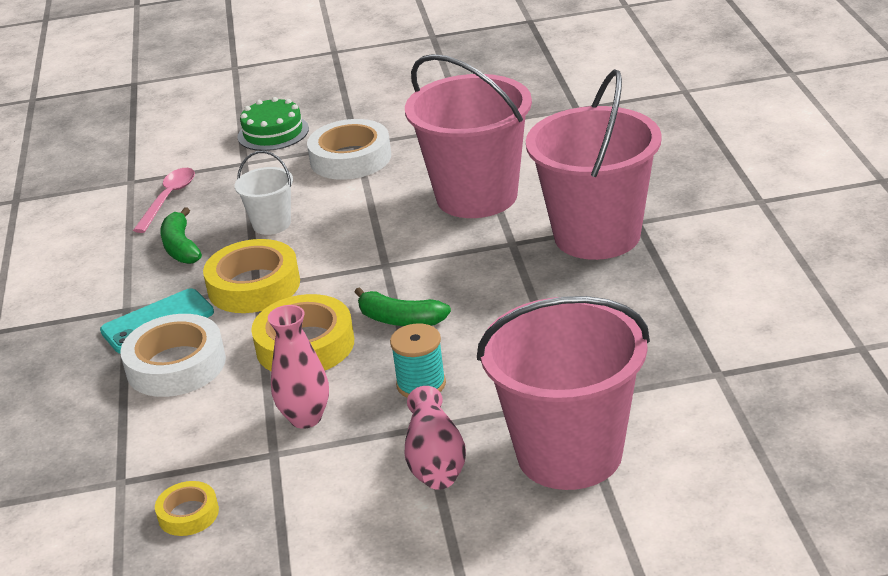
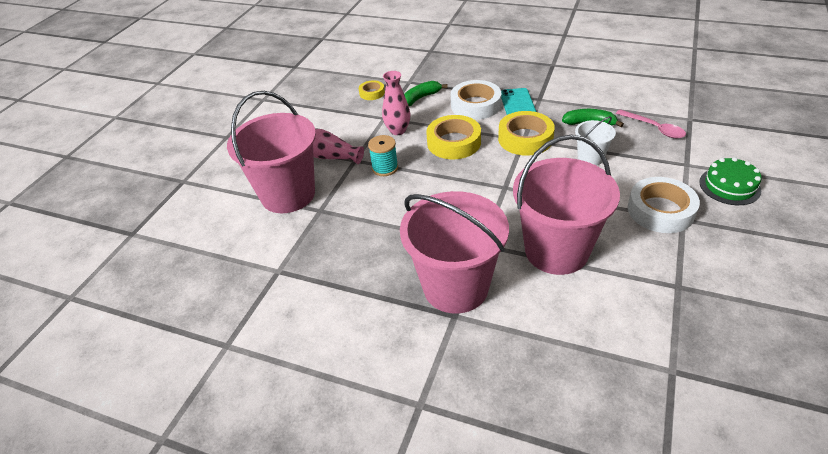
camera: 120 degrees right, 10 degrees up
green banana [355,287,451,326] -> green banana moved to [404,81,448,106]

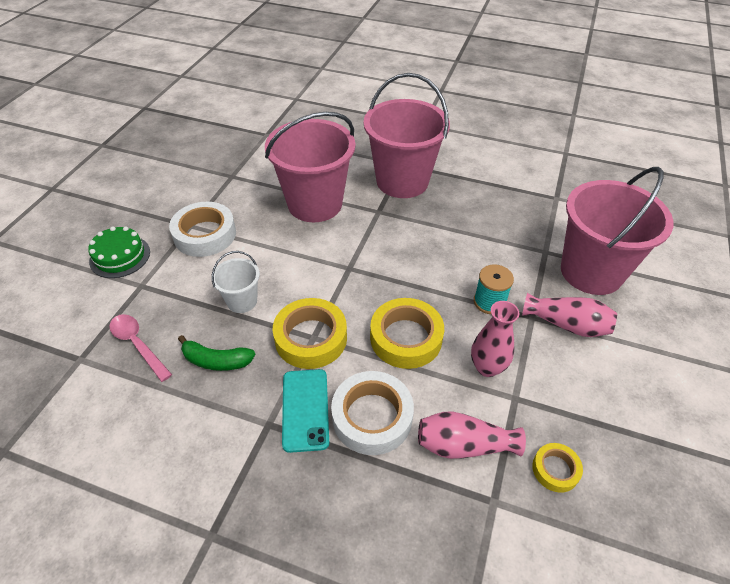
camera: 175 degrees right, 5 degrees up
green banana [404,81,448,106] -> pink vase [418,411,526,459]

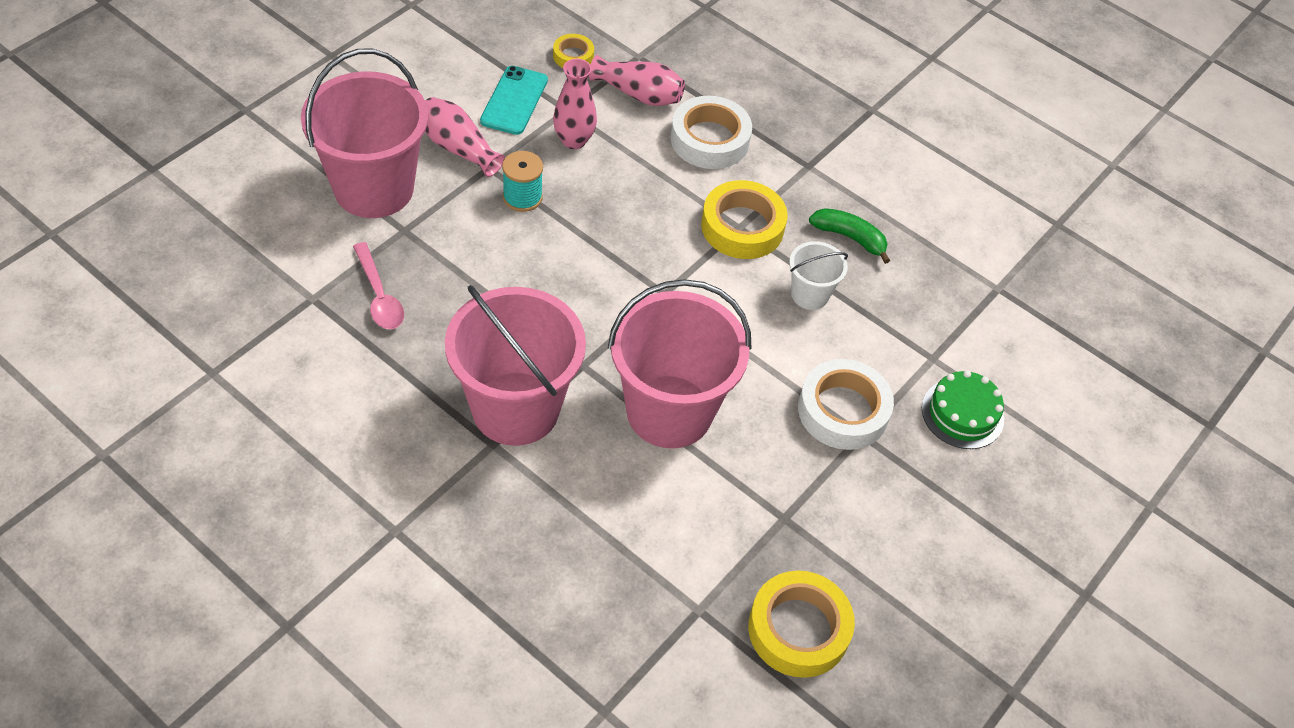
camera: 165 degrees left, 5 degrees up
pink spoon [109,314,172,382] -> pink spoon moved to [353,242,404,329]
turquoise phone [282,369,329,453] -> turquoise phone moved to [480,66,548,135]
yellow tape [370,298,444,369] -> yellow tape moved to [748,571,855,678]

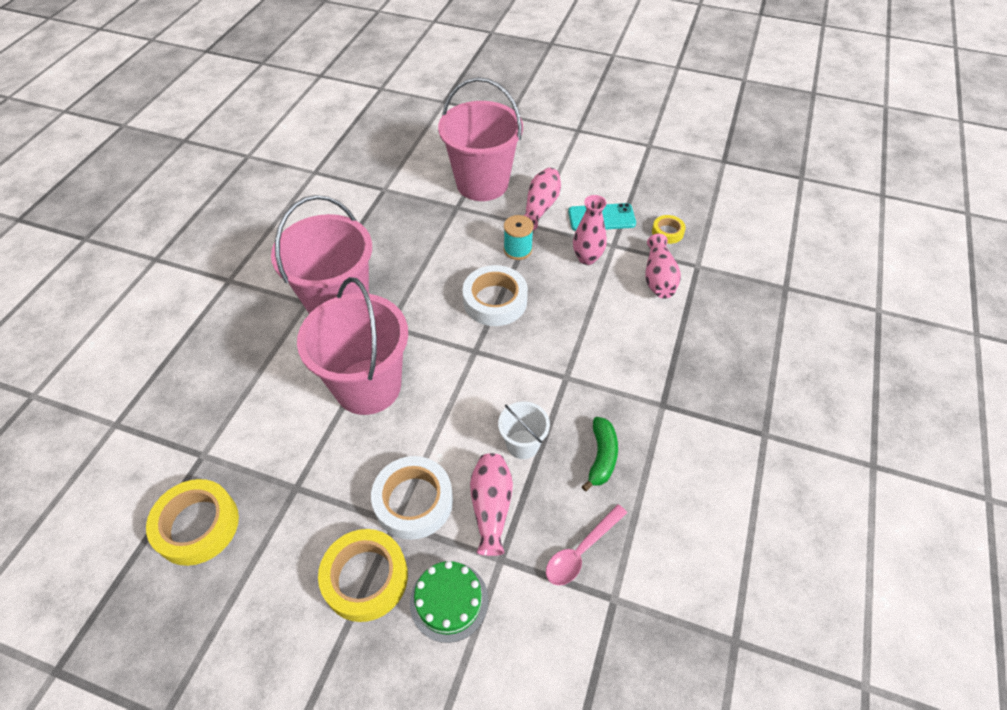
camera: 75 degrees right, 0 degrees up
pink spoon [353,242,404,329] -> pink spoon moved to [546,504,627,585]
white tape [670,96,752,169] -> white tape moved to [462,265,528,326]
yellow tape [701,180,788,259] -> yellow tape moved to [318,529,408,622]
none -> pink vase [470,453,513,556]

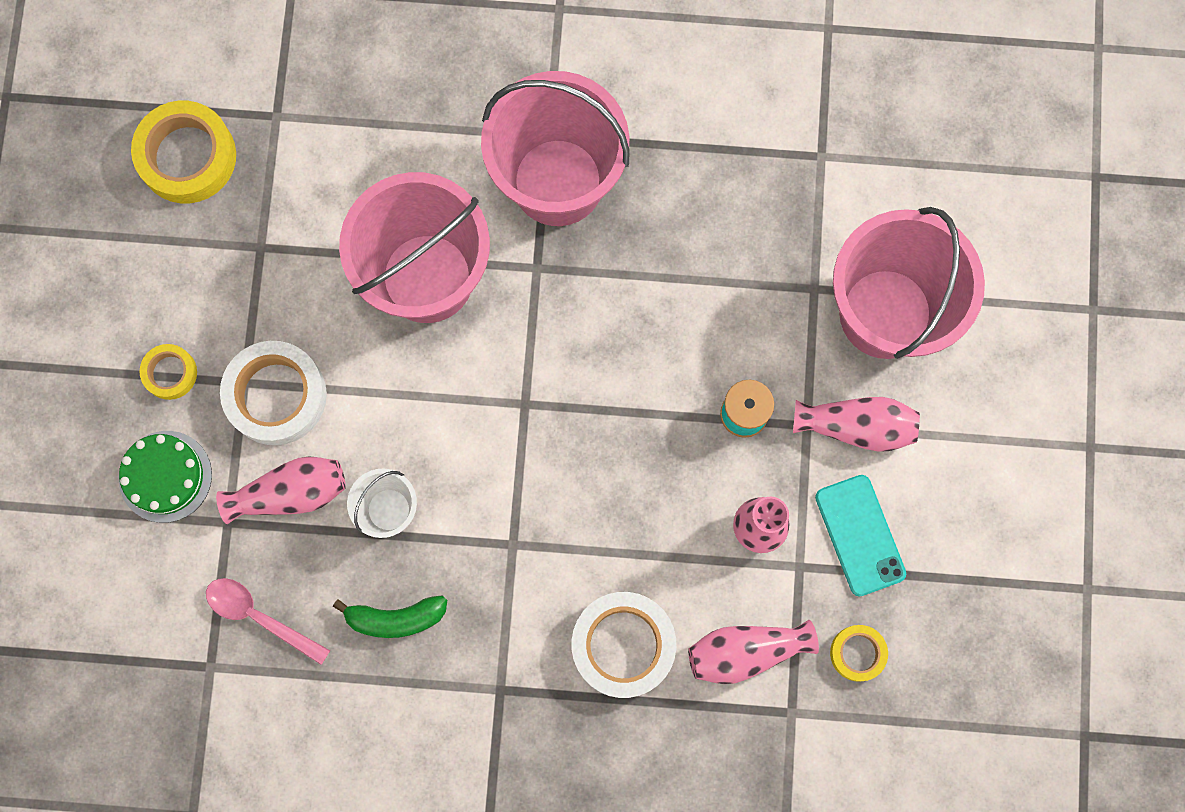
camera: 75 degrees right, 25 degrees up
yellow tape [318,529,408,622] -> yellow tape [139,344,197,400], size x0.53
white tape [462,265,528,326] -> white tape moved to [572,592,676,698]

